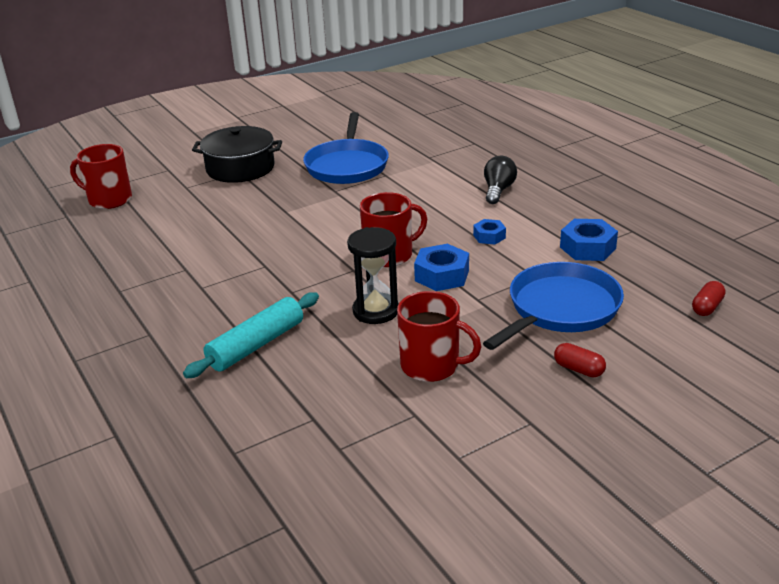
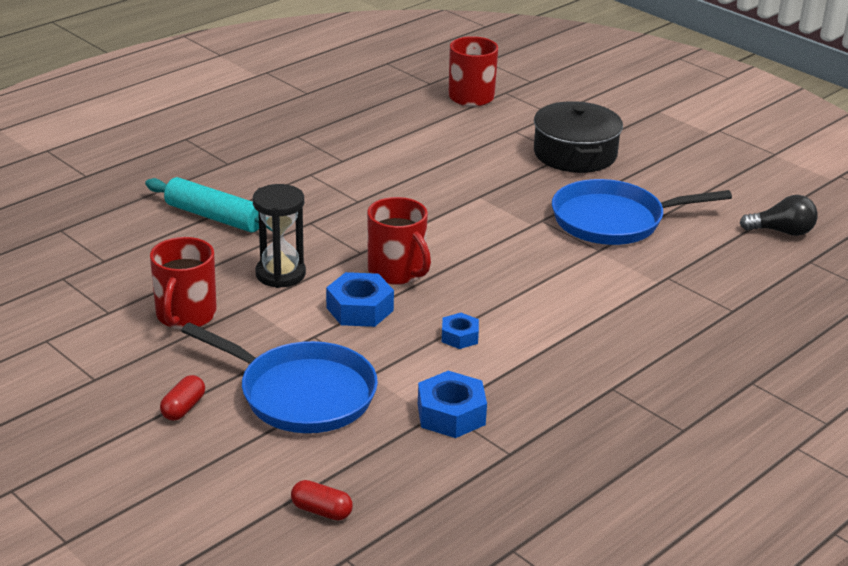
camera: 75 degrees right, 0 degrees up
black light bulb [484,156,517,204] -> black light bulb moved to [739,195,818,236]

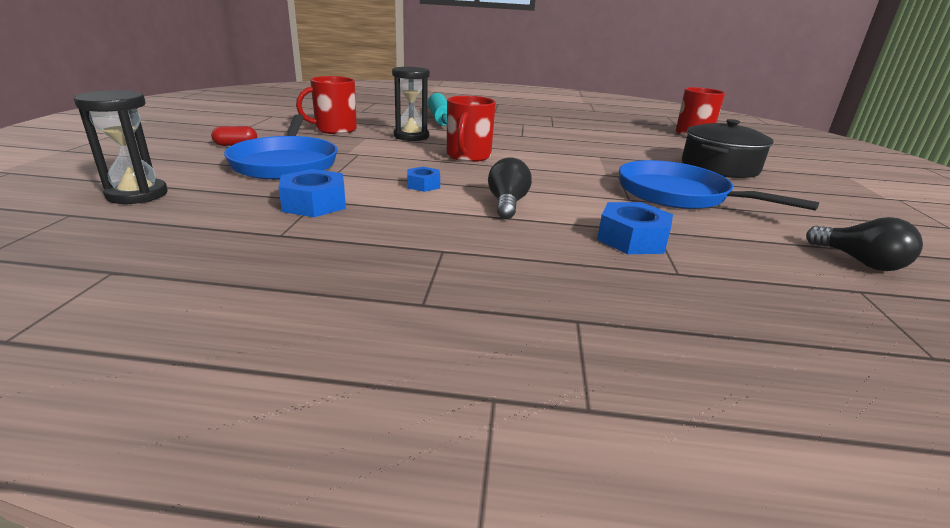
camera: 50 degrees right, 5 degrees down
red capsule [291,480,353,520] -> black hourglass [74,90,168,204]
blue nut [326,272,394,327] -> blue nut moved to [597,202,673,254]
none -> black light bulb [488,158,532,219]

